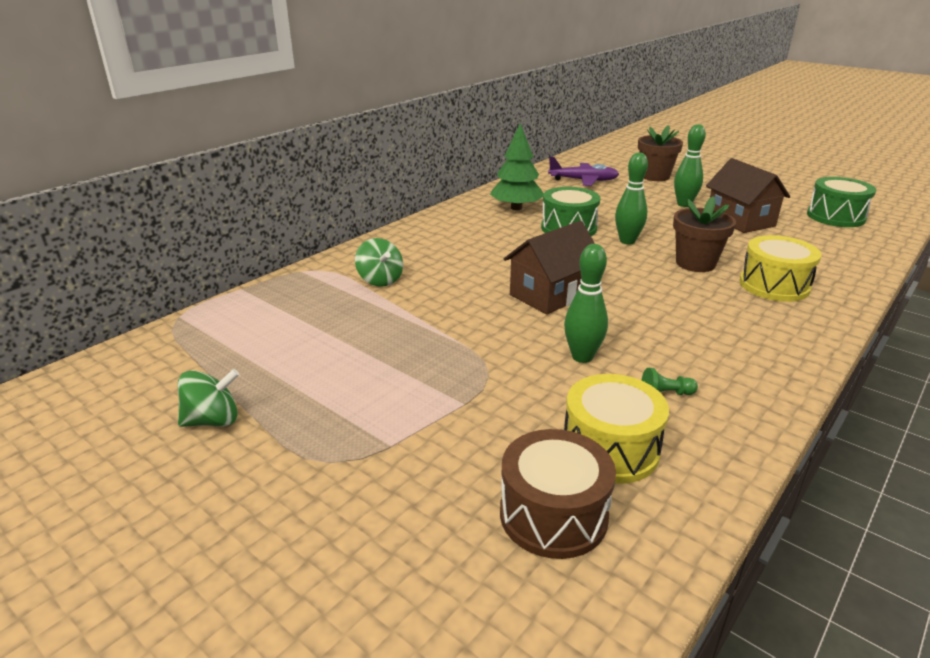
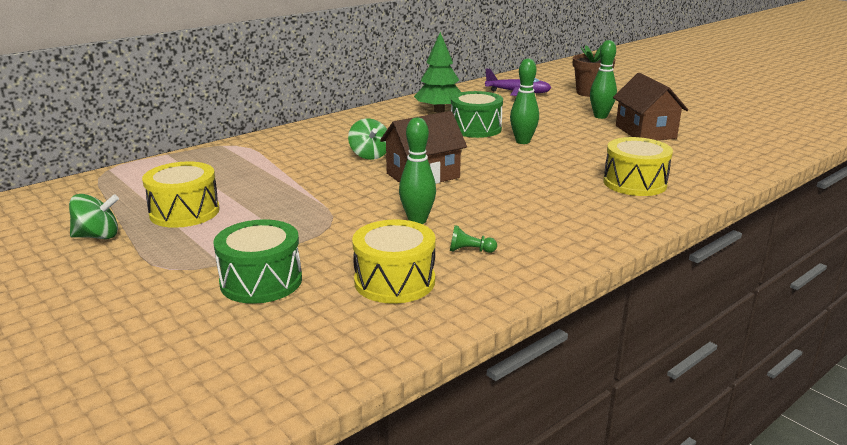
camera: 10 degrees right, 5 degrees down
green spinning top [355,238,403,287] -> green spinning top moved to [348,119,387,160]
brown drum [500,429,616,559] -> none
brown flower pot [673,196,736,272] -> none
green drum [807,177,876,227] -> green drum moved to [213,219,302,304]
none -> yellow drum [142,162,220,228]

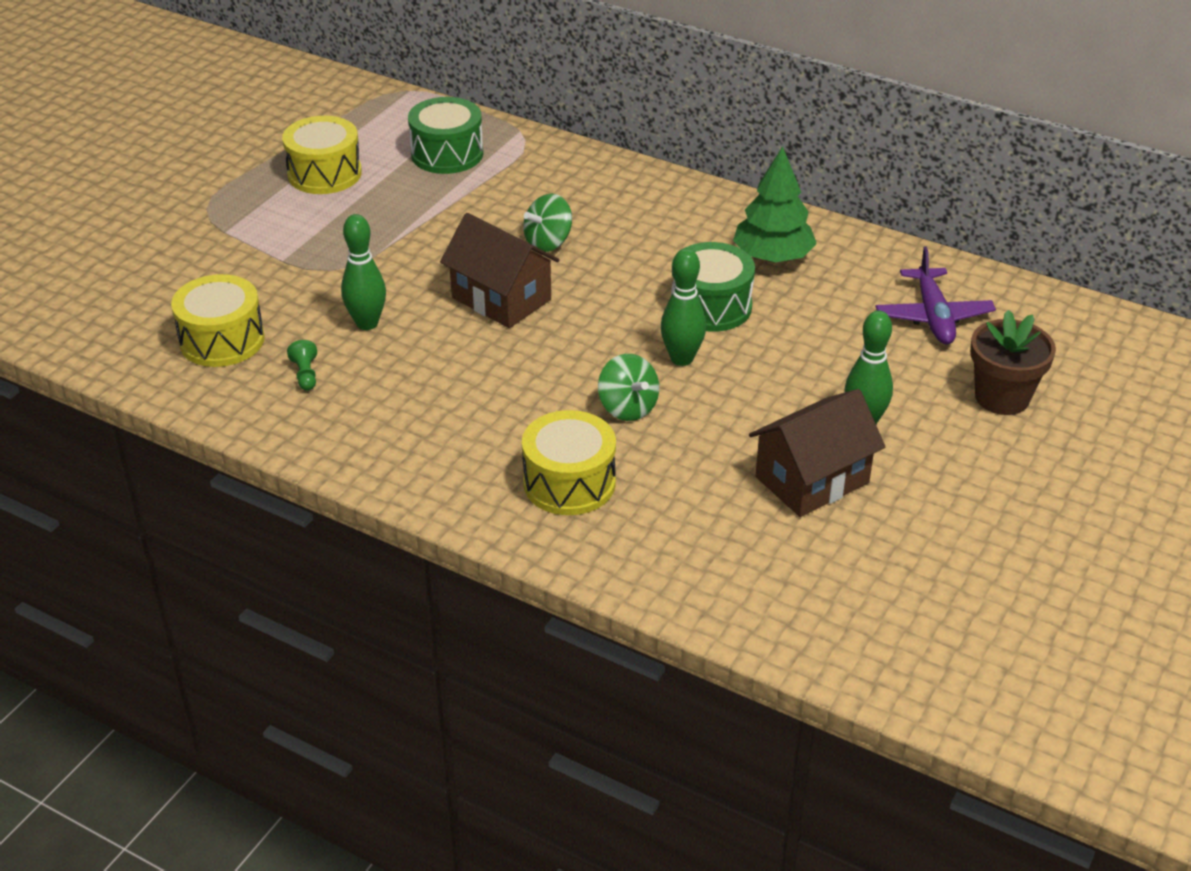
camera: 70 degrees right, 15 degrees up
green spinning top [69,194,119,239] -> green spinning top moved to [598,354,659,421]
green drum [213,219,302,304] -> green drum moved to [408,97,483,174]

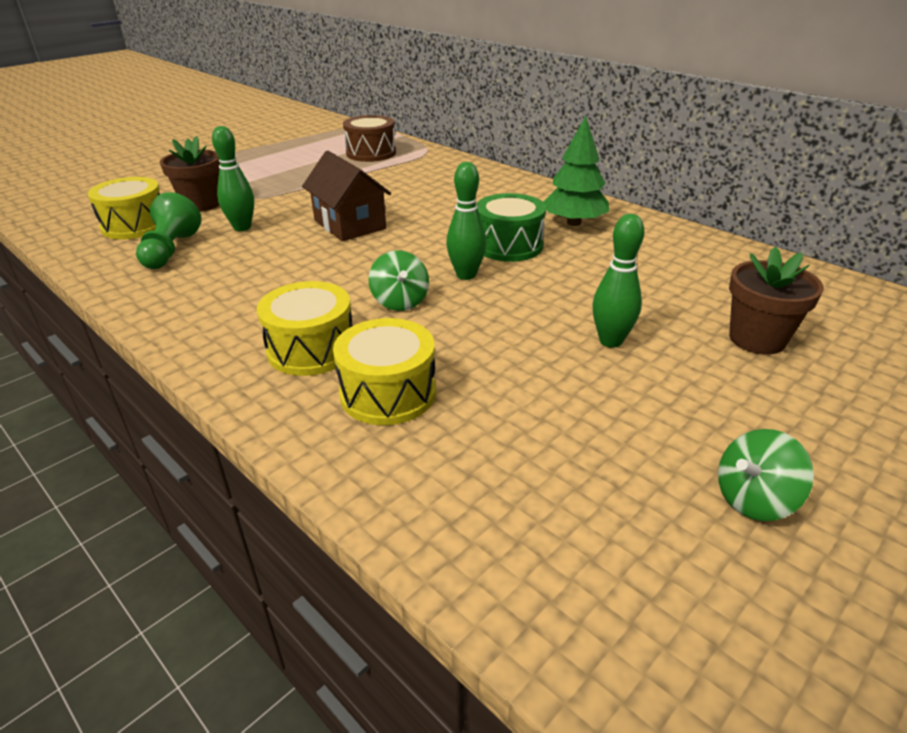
camera: 15 degrees right, 5 degrees down
yellow drum [282,116,362,194] -> yellow drum moved to [333,318,436,425]
green pawn [287,340,317,391] -> green pawn [136,192,202,269], size x2.05
green drum [408,97,483,174] -> brown drum [343,115,396,162]
green spinning top [523,194,572,252] -> green spinning top moved to [718,429,814,521]
brown house [749,389,885,517] -> none
purple plane [876,247,996,344] -> none
none -> brown flower pot [160,136,220,212]

